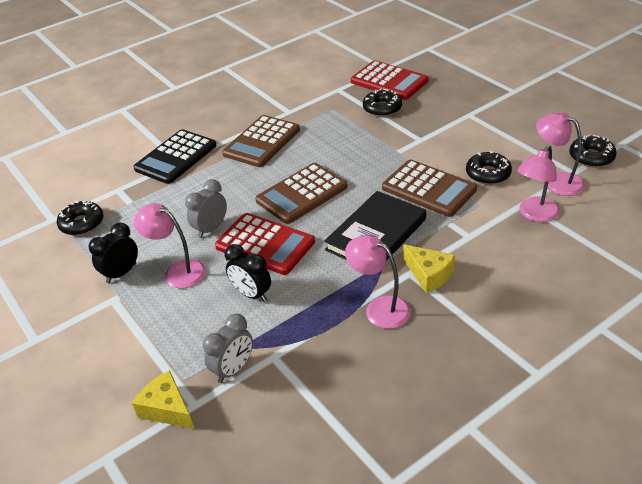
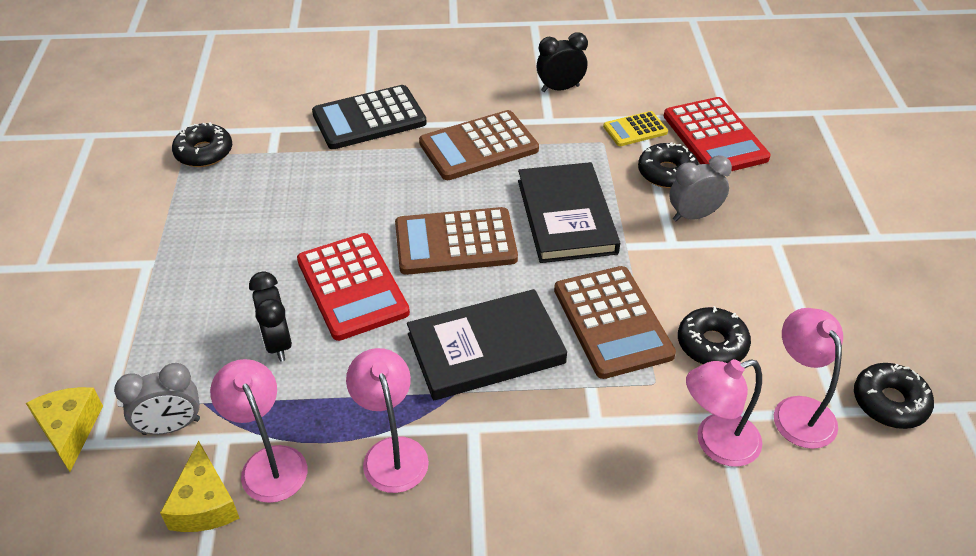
camera: 30 degrees right, 5 degrees up
black clock [88,223,138,283] -> black clock moved to [536,32,588,92]
pink lamp [134,203,206,288] -> pink lamp moved to [210,359,307,503]
grey clock [185,179,227,238] -> grey clock moved to [669,155,732,222]
yellow cheese [403,244,455,293] -> yellow cheese moved to [160,441,240,532]
none -> black book [518,162,620,263]
none -> yellow calculator [603,111,668,146]

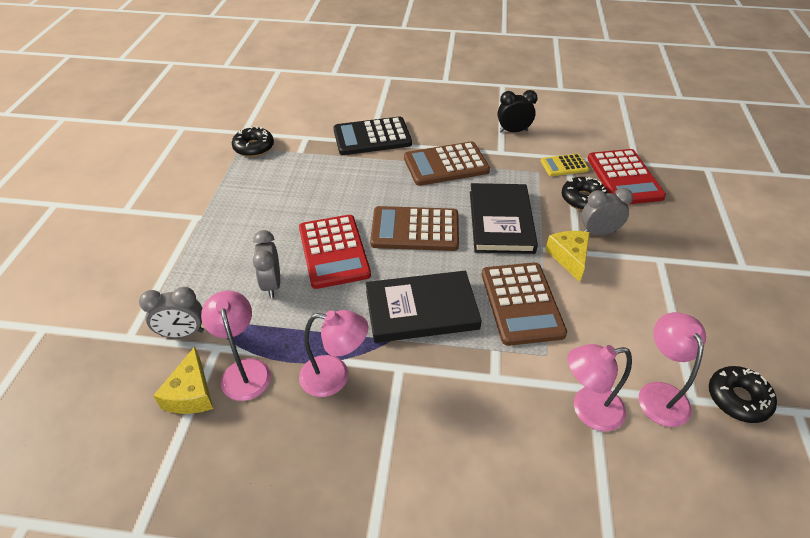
camera: 10 degrees right, 0 degrees up
yellow cheese [26,387,103,472] -> yellow cheese moved to [545,231,590,282]
black clock [249,271,292,362] -> grey clock [253,230,280,298]
pink lamp [346,348,429,493] -> pink lamp turned 105 degrees clockwise [299,310,368,397]
black donut [678,306,751,364] -> none

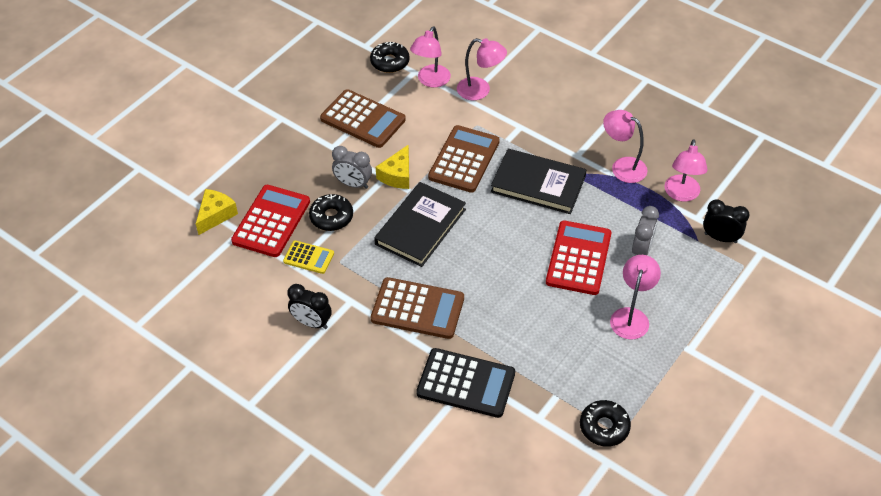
camera: 150 degrees left, 5 degrees up
grey clock [139,287,204,338] -> black clock [703,199,749,243]
yellow cheese [153,346,213,414] -> yellow cheese moved to [196,189,238,235]
brown calculator [370,206,459,251] -> brown calculator moved to [320,89,406,148]
none -> pink lamp [610,255,661,340]

